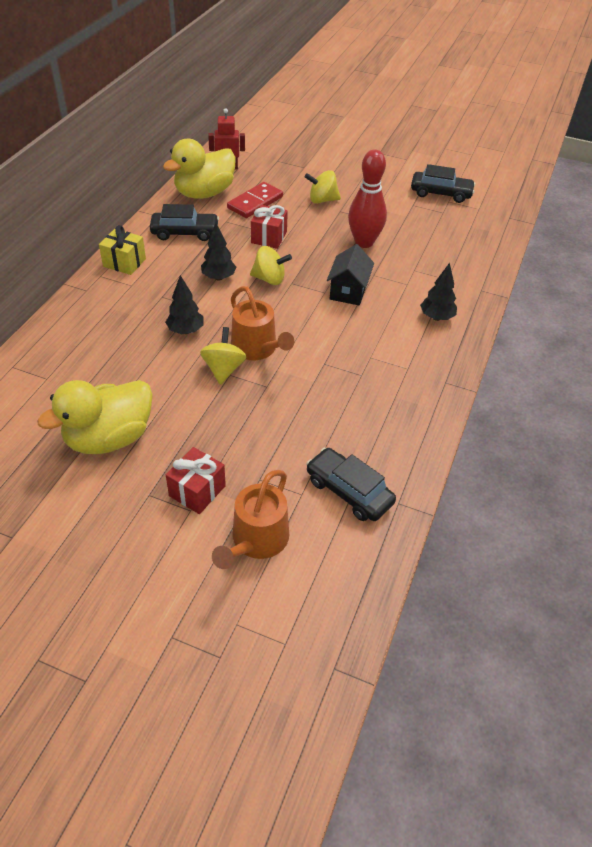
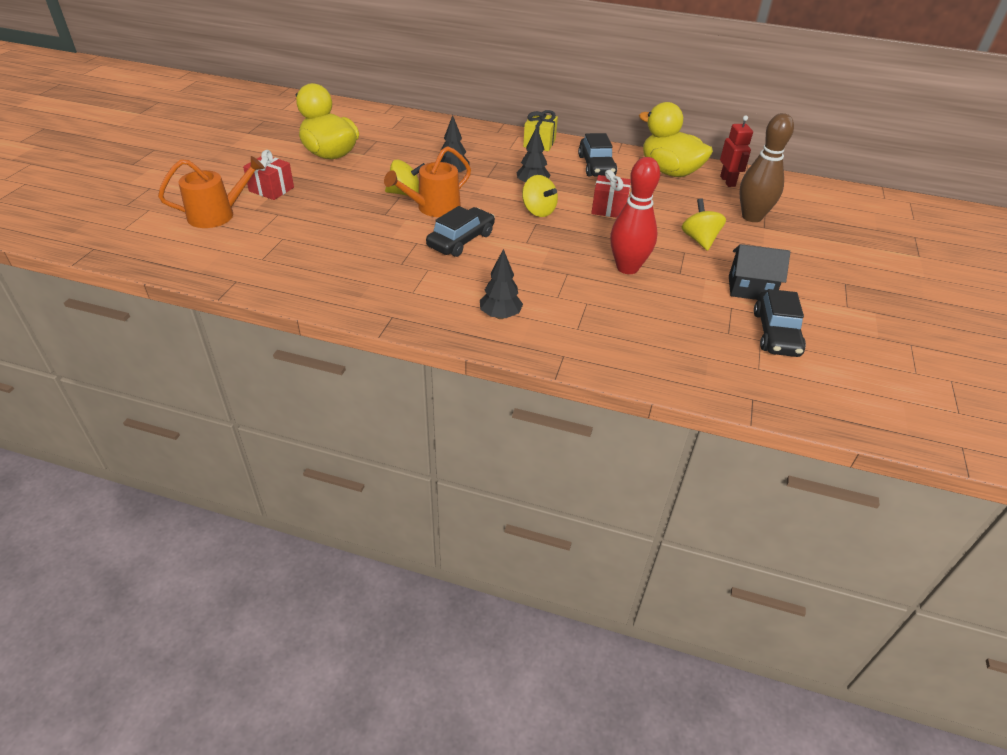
camera: 85 degrees right, 5 degrees down
orange watering can [212,470,289,569] -> orange watering can turned 135 degrees clockwise [158,156,265,228]
red domino [227,182,283,218] -> none
yellow spinning top [250,246,292,285] -> yellow spinning top turned 45 degrees counterclockwise [522,175,558,217]
black car [306,448,396,521] -> black car moved to [426,206,495,257]
black house [327,244,374,305] -> black house moved to [729,244,790,300]
none -> brown bowling pin [739,113,794,222]

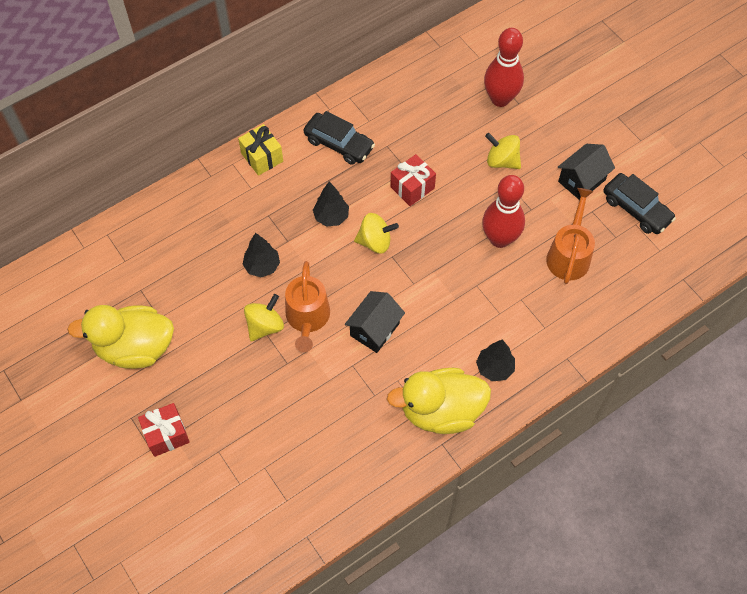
camera: 50 degrees left, 20 degrees up
orange watering can [158,156,265,228] -> orange watering can moved to [546,188,595,284]
black car [426,206,495,257] -> black house [345,291,405,353]
yellow duck [639,102,713,177] -> yellow duck moved to [387,368,491,434]
red robot [720,115,753,187] -> none
brown bowling pin [739,113,794,222] -> red bowling pin [484,28,524,107]

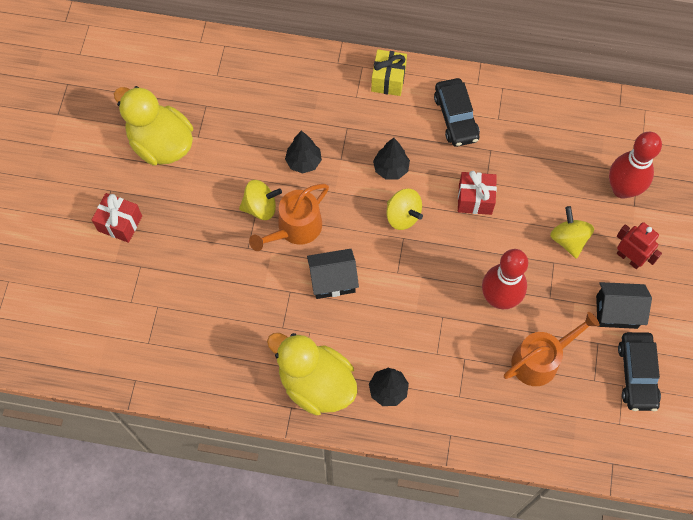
camera: 45 degrees right, 5 degrees up
none -> red robot [617,222,662,269]

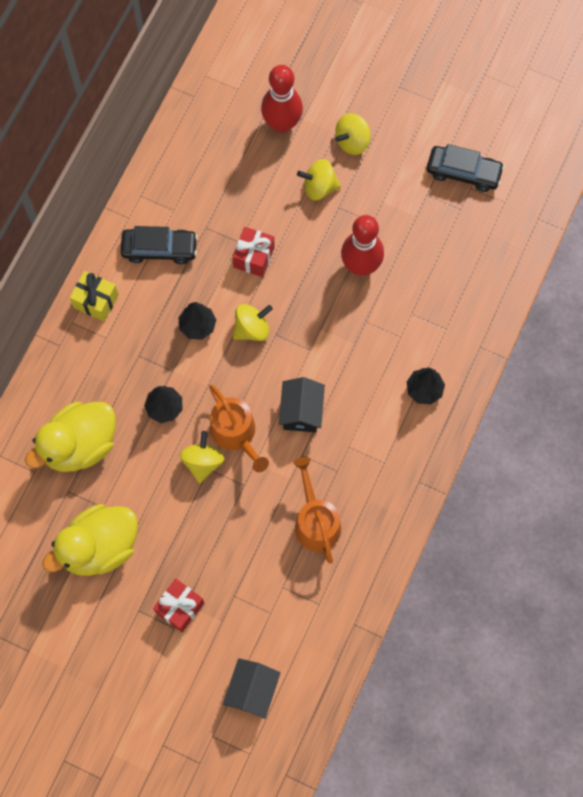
camera: 75 degrees left, 5 degrees up
yellow duck [267,333,358,415] -> yellow duck moved to [25,402,116,472]
orange watering can [504,312,600,386] -> orange watering can moved to [293,457,341,564]
black house [596,282,652,329] -> black house moved to [223,658,281,719]
red robot [617,222,662,269] -> yellow spinning top [335,113,371,155]

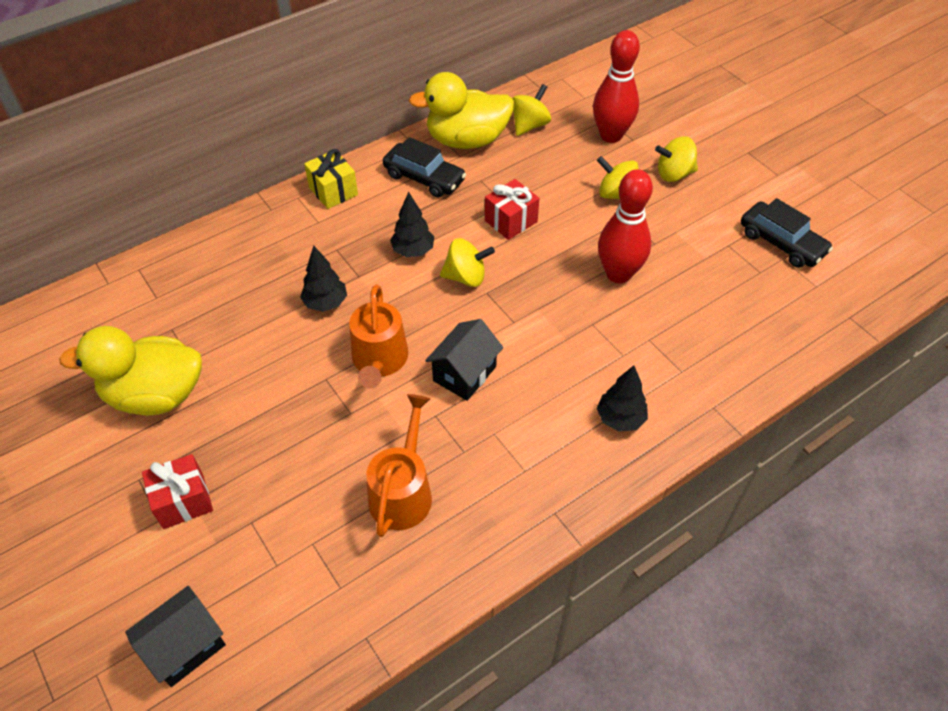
camera: 30 degrees right, 20 degrees down
yellow duck [25,402,116,472] -> yellow duck moved to [409,72,514,149]
yellow spinning top [180,431,224,483] -> yellow spinning top moved to [512,84,551,136]

